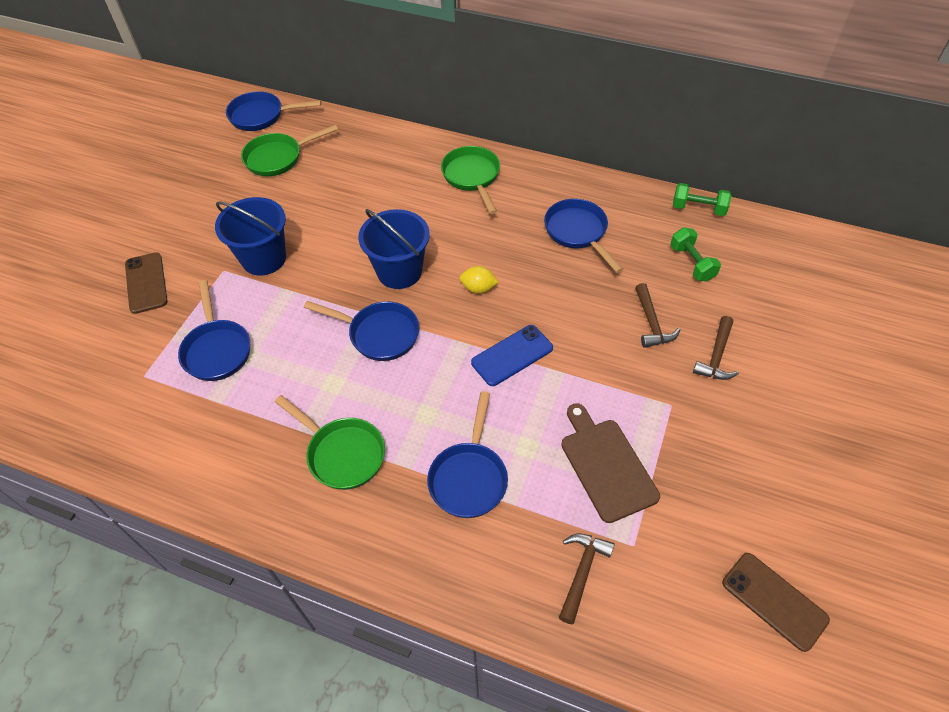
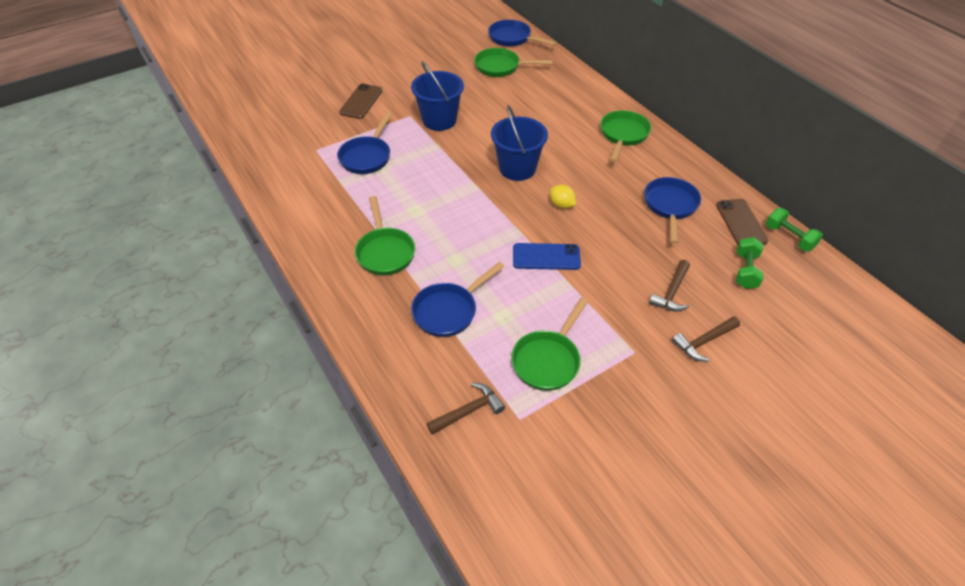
camera: 35 degrees right, 5 degrees down
blue pan [304,301,419,361] -> none
brown cutting board [561,403,660,523] -> green pan [511,297,588,391]
brown phone [722,553,830,652] -> brown phone moved to [716,199,768,245]

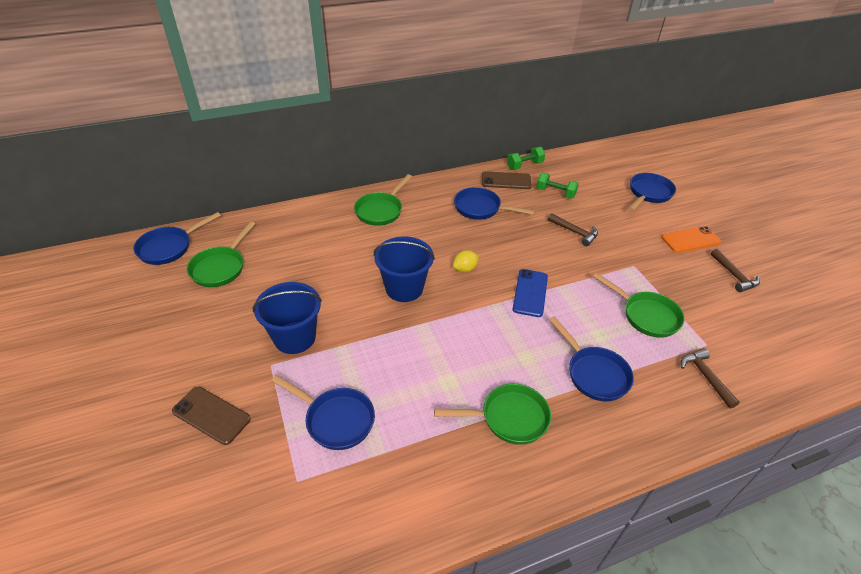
camera: 80 degrees left, 5 degrees down
green pan [600,110,651,162] -> green pan turned 90 degrees counterclockwise [354,174,412,226]
brown hammer [672,316,740,362] -> brown hammer moved to [711,249,760,292]
none -> blue pan [628,173,676,211]
none -> orange phone [661,226,721,253]

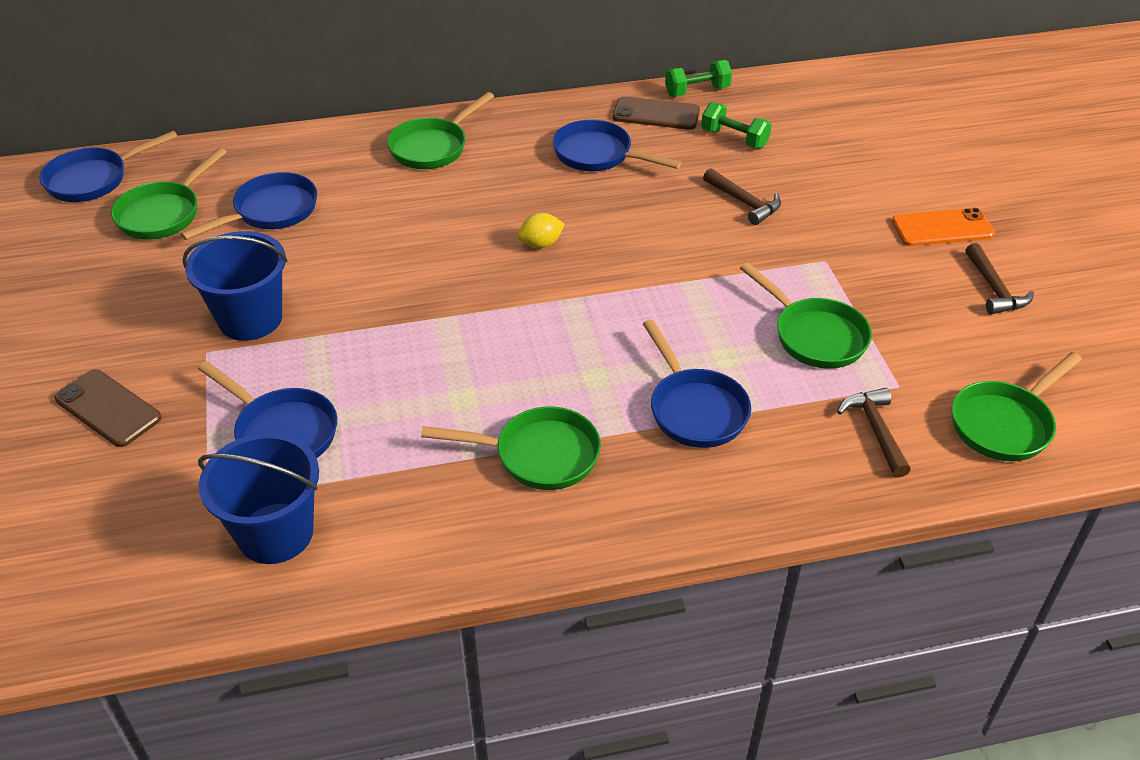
camera: 10 degrees right, 0 degrees up
blue bucket [374,237,435,302] -> blue bucket moved to [198,433,319,564]
blue phone [513,269,548,317] -> none
blue pan [628,173,676,211] -> blue pan moved to [180,172,317,240]
none -> green pan [952,352,1082,461]

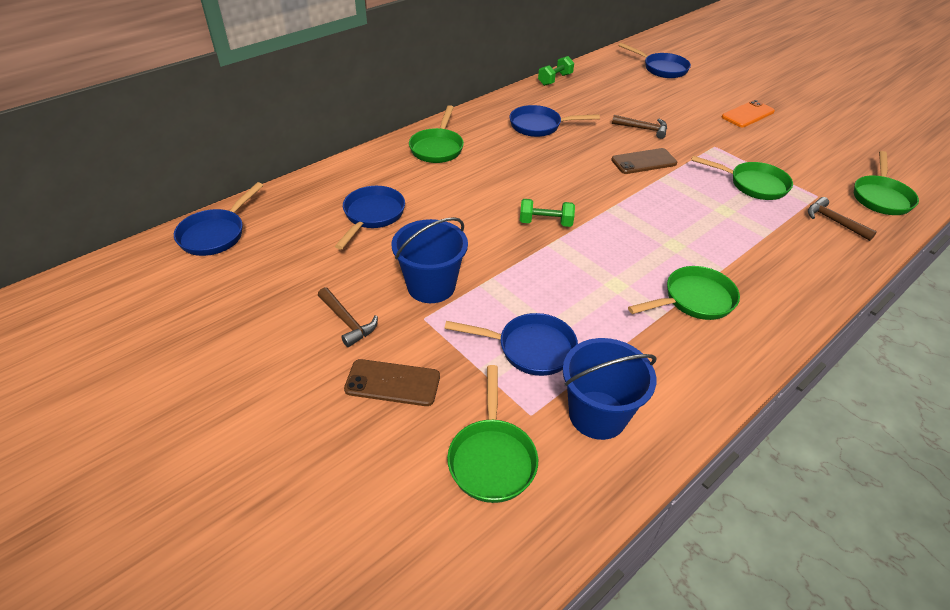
camera: 30 degrees left, 0 degrees up
green pan [111,148,227,240] -> green pan moved to [447,365,538,503]
yellow lemon [518,213,565,248] -> none
brown phone [613,96,700,130] -> brown phone moved to [611,148,677,174]
blue pan [643,320,751,448] -> blue pan moved to [619,43,691,78]
green dumbbell [701,102,772,149] -> green dumbbell moved to [520,199,575,227]
brown hammer [965,243,1034,315] -> brown hammer moved to [318,287,378,347]

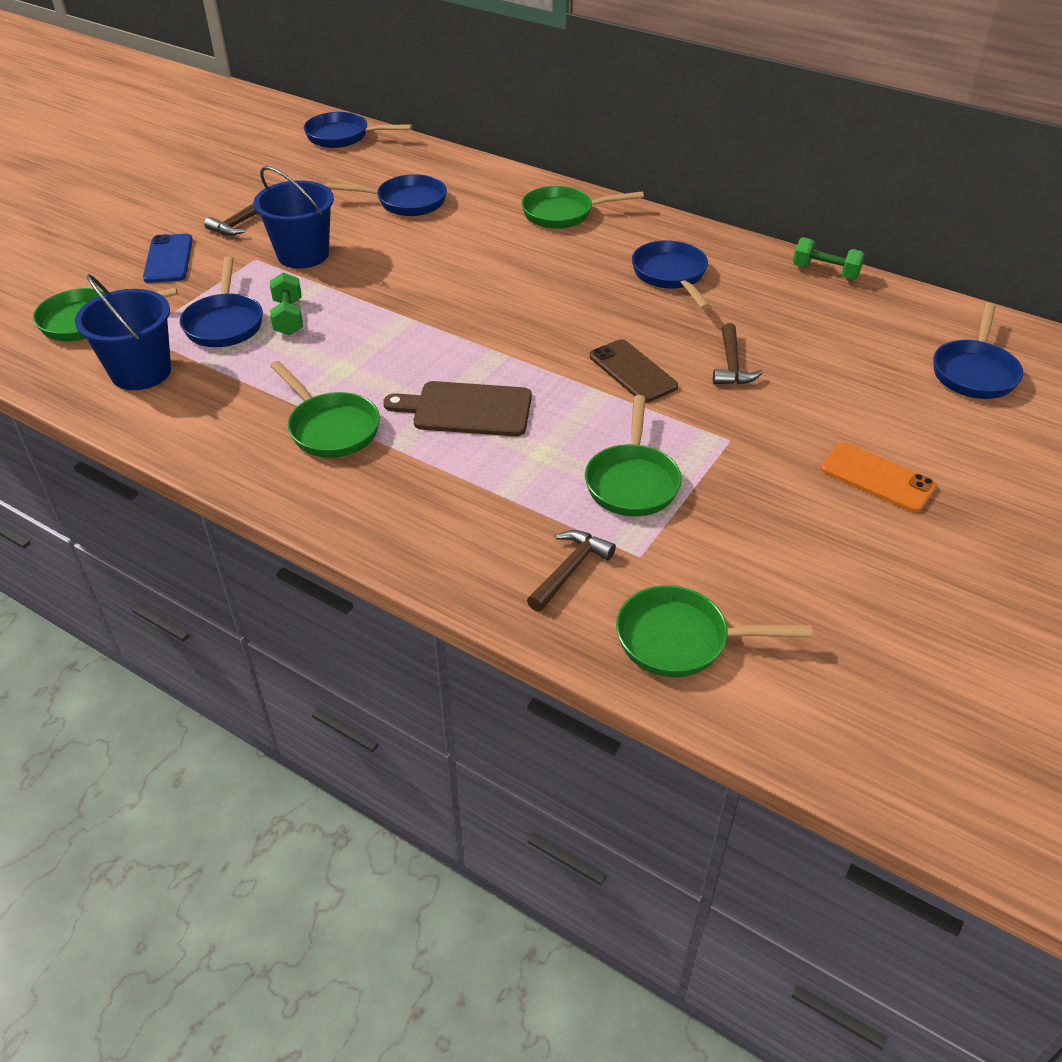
camera: 75 degrees right, 0 degrees up
brown phone [344,359,440,406] -> blue phone [143,234,193,283]
green dumbbell [520,199,575,227] -> green dumbbell moved to [270,273,303,335]
none -> brown cutting board [383,381,532,436]

